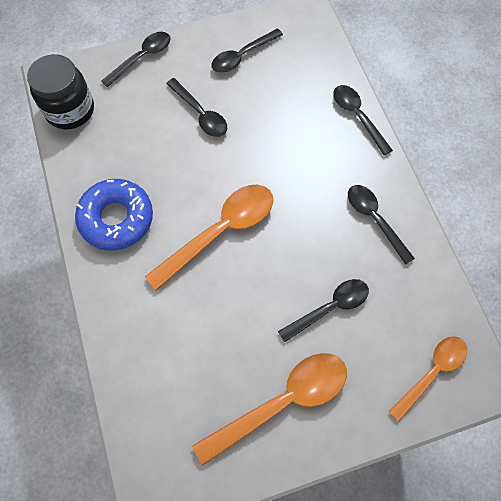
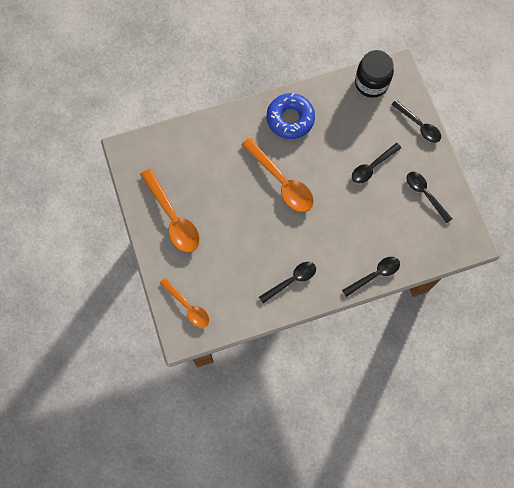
camera: 90 degrees right, 5 degrees up
black spoon [278,279,369,342] -> none

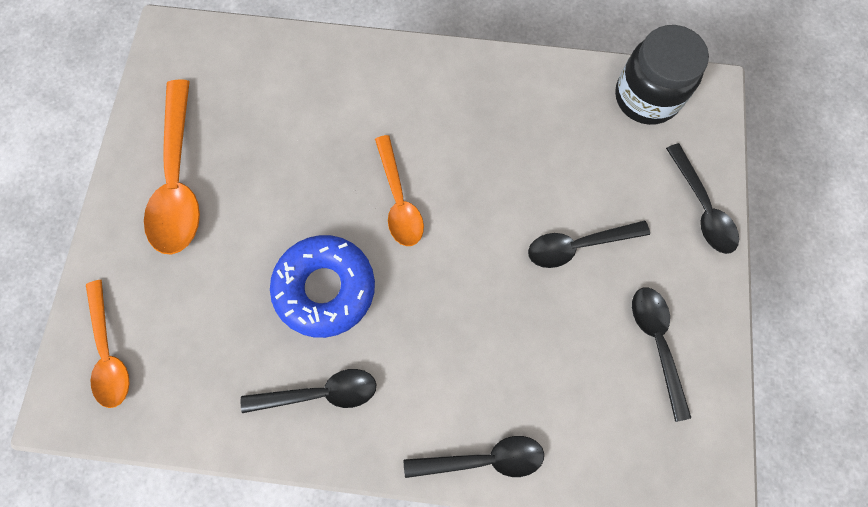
camera: 25 degrees right, 0 degrees up
orange spoon [241,138,314,212] -> orange spoon [375,135,424,246], size x0.64
blue donut [267,93,315,139] -> blue donut moved to [270,235,375,338]

